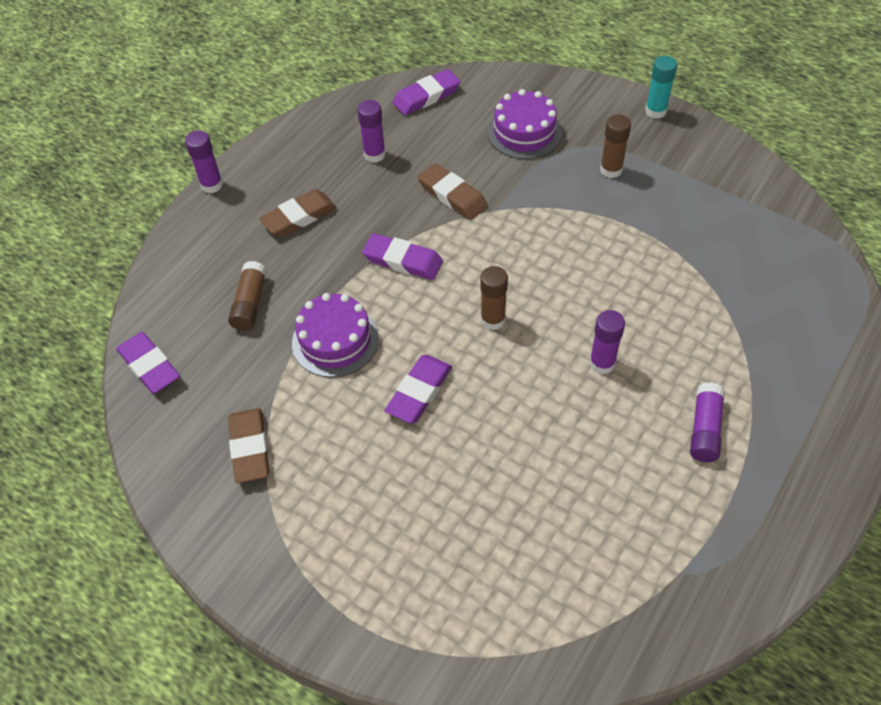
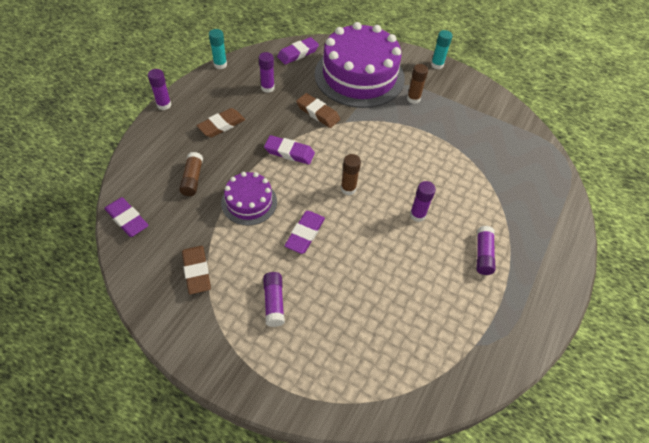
camera: 10 degrees left, 0 degrees up
purple cake [487,89,562,159] -> purple cake [315,22,405,108], size x1.98
none -> turquoise glue stick [209,29,227,69]
none -> purple glue stick [263,272,285,327]

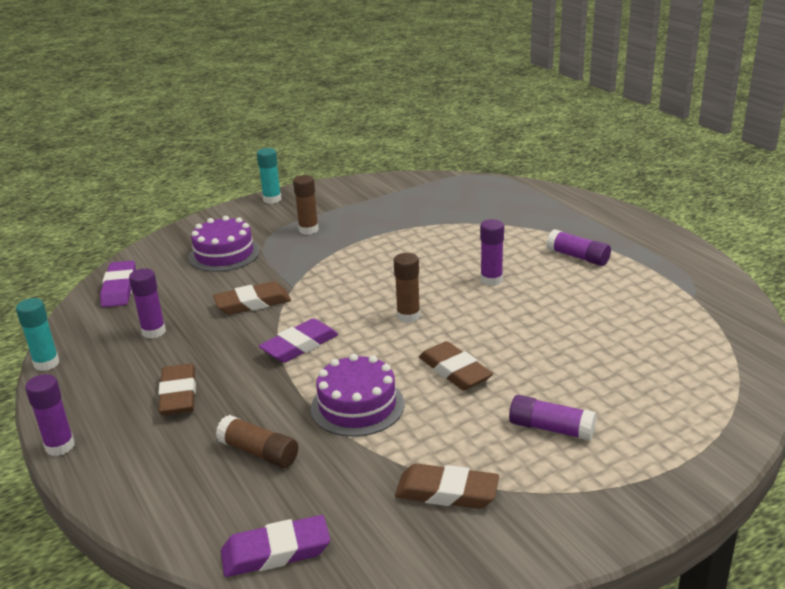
camera: 55 degrees left, 25 degrees down
purple eraser [284,211,325,254] -> brown eraser [419,341,493,390]
purple cake [315,22,405,108] -> purple cake [189,216,260,272], size x0.51

